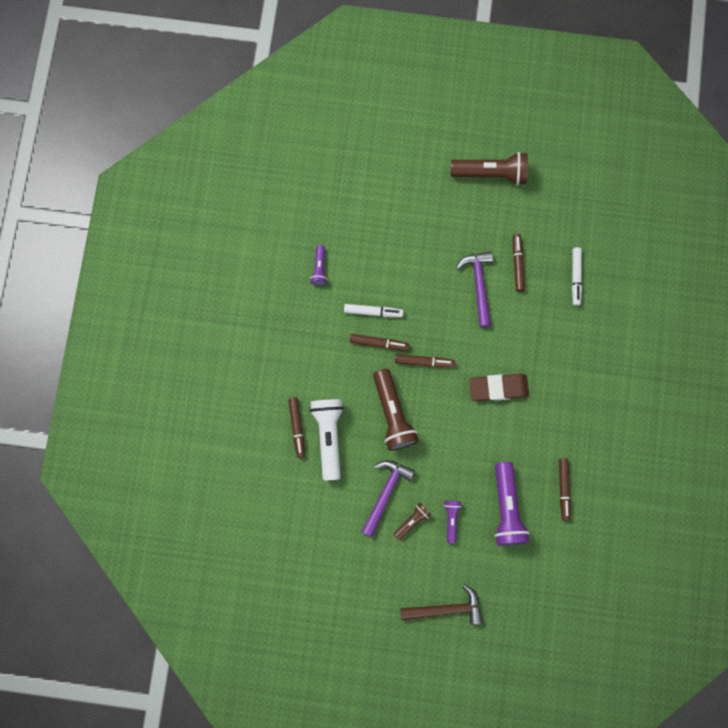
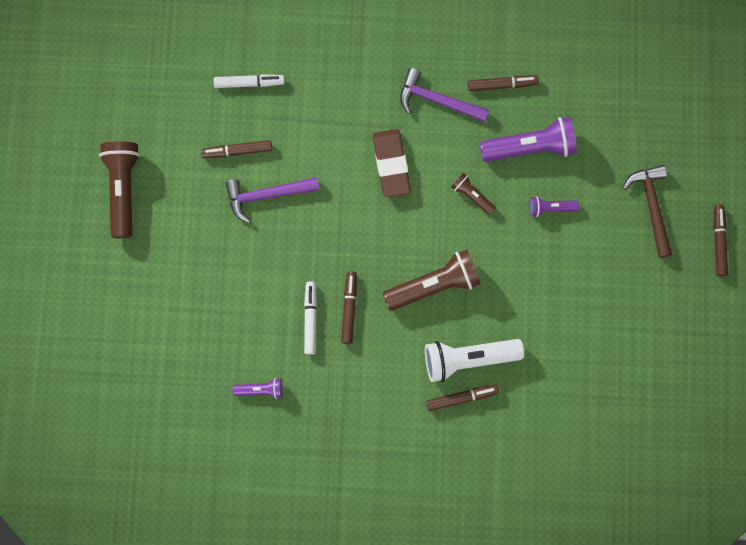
camera: 95 degrees left, 0 degrees up
purple hammer [362,460,415,537] -> purple hammer moved to [400,68,489,122]
brown flashlight [394,503,431,540] -> brown flashlight moved to [451,173,496,215]
brown marker [395,354,455,368] -> brown marker moved to [714,205,728,276]

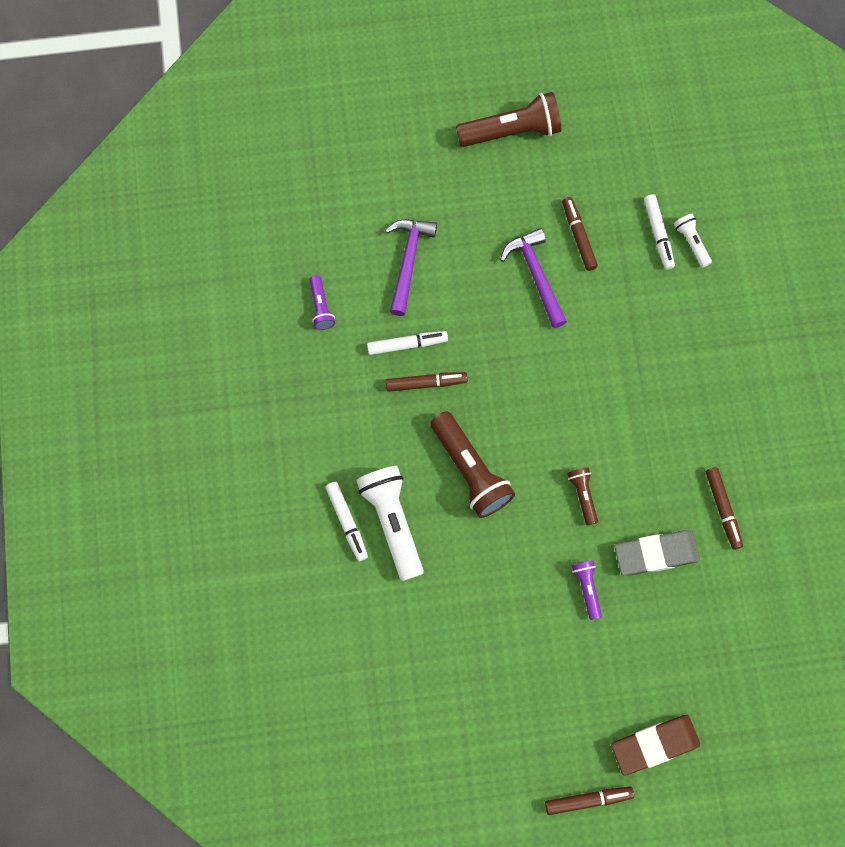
camera: 80 degrees right, 5 degrees down
brown eraser [373,129,411,197] -> brown eraser moved to [611,715,700,776]
purple hammer [400,68,489,122] -> purple hammer moved to [385,220,437,316]
brown marker [426,384,499,411] -> white marker [326,482,368,561]
brown flashlight [451,173,496,215] -> brown flashlight turned 45 degrees counterclockwise [567,467,598,526]
purple flashlight [480,117,577,162] -> grey eraser [615,530,700,576]
brown hammer [623,165,672,258] -> none
none -> white flashlight [674,214,712,268]

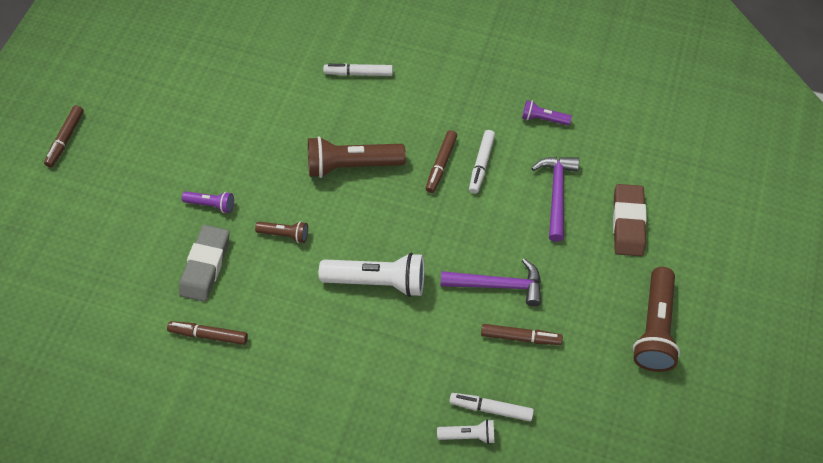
camera: 115 degrees right, 15 degrees down
white flashlight [356,466,424,581] -> white flashlight moved to [319,253,425,297]
purple hammer [385,220,437,316] -> purple hammer turned 120 degrees counterclockwise [531,157,579,242]
brown eraser [611,715,700,776] -> brown eraser moved to [613,184,647,256]

